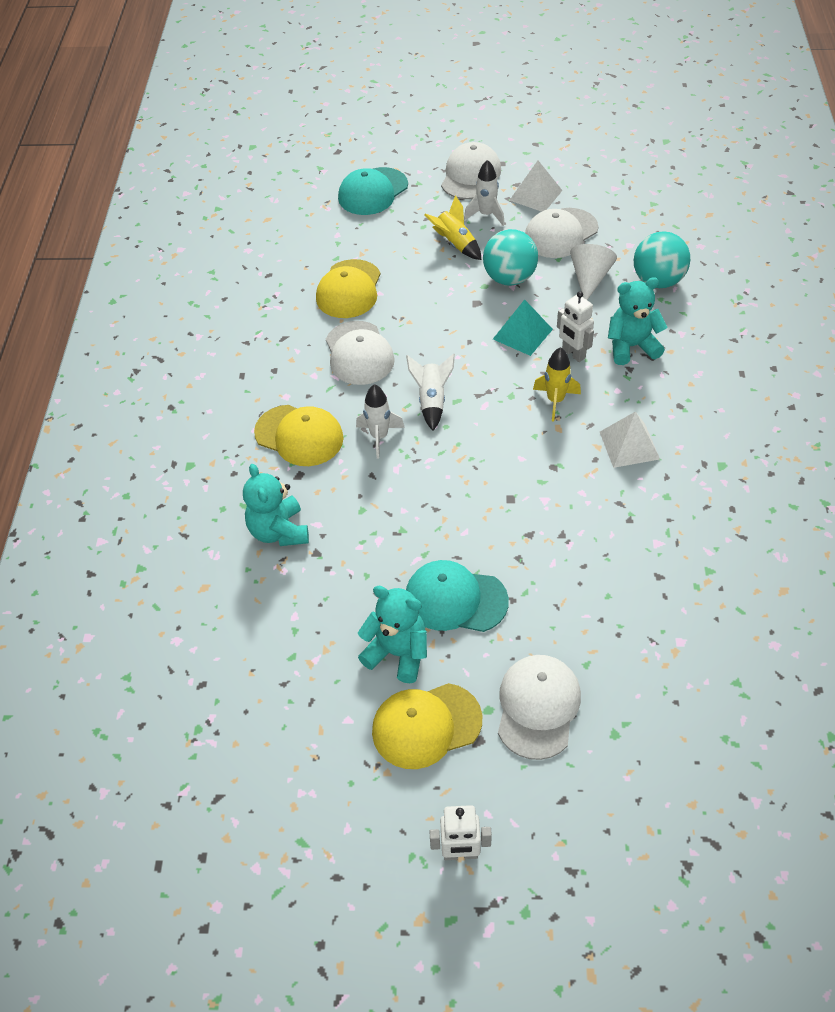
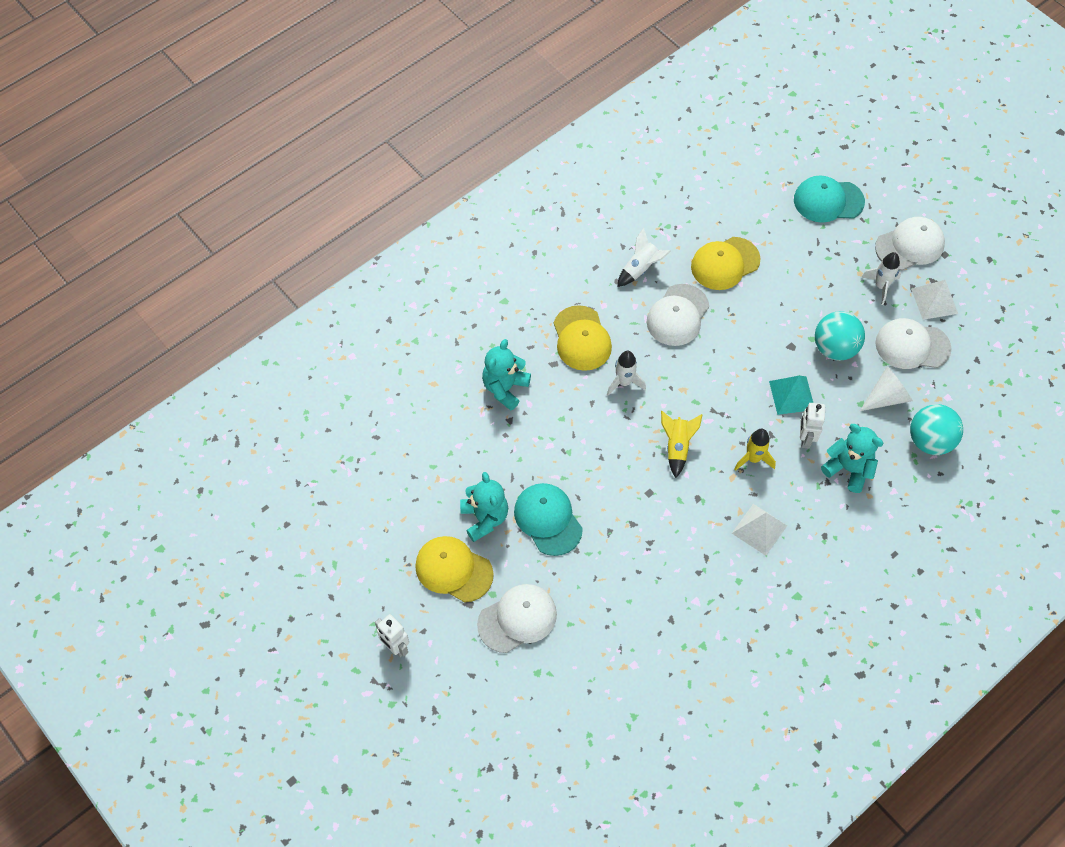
camera: 45 degrees right, 10 degrees up
white rocket [406,353,455,431] -> white rocket moved to [617,228,671,287]
yellow rocket [424,195,481,260] -> yellow rocket moved to [661,411,702,478]

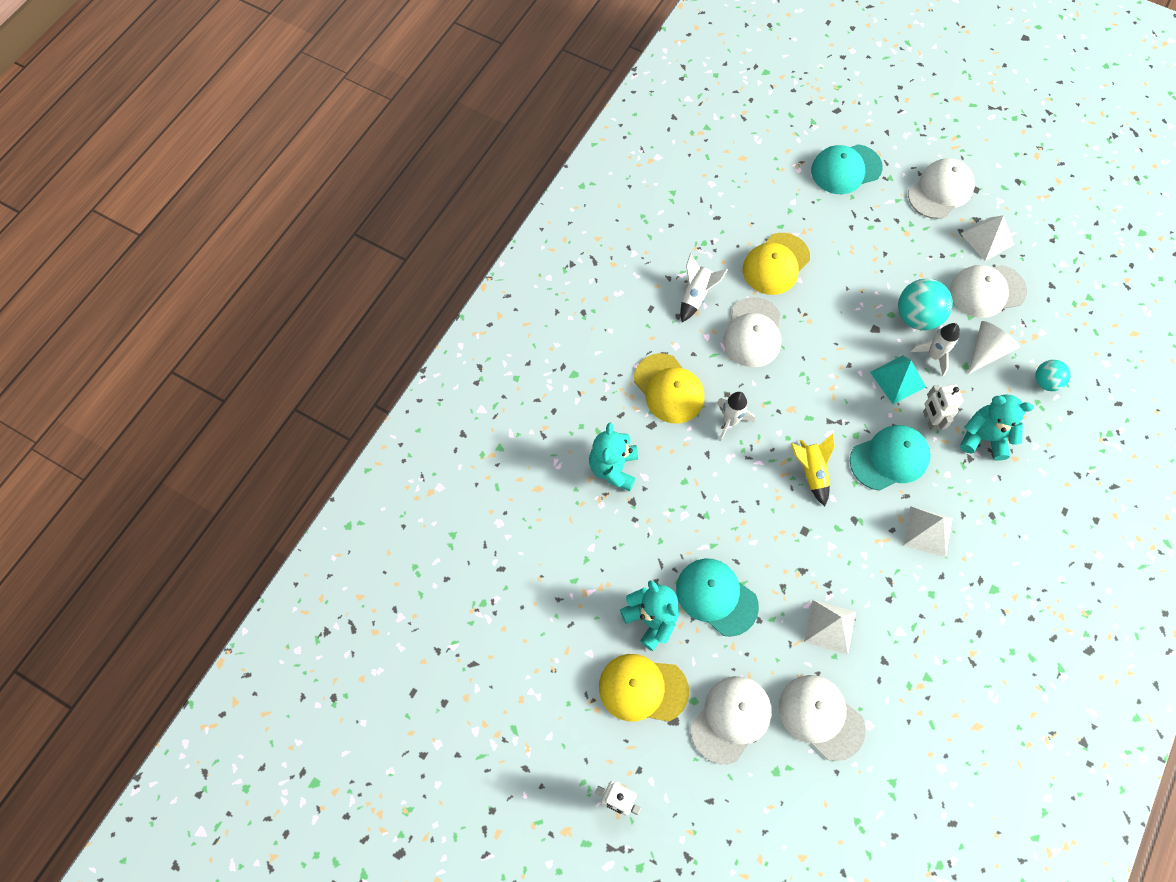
camera: 20 degrees left, 5 degrees up
yellow rocket [734,429,776,471] -> turquoise cap [850,425,931,491]
white rocket [861,252,901,305] -> white rocket moved to [910,323,960,376]
turquoise ball [910,404,963,455] -> turquoise ball [1035,360,1071,391], size x0.60
none -> white cap [779,675,866,761]
none -> white pyramid [804,600,856,655]

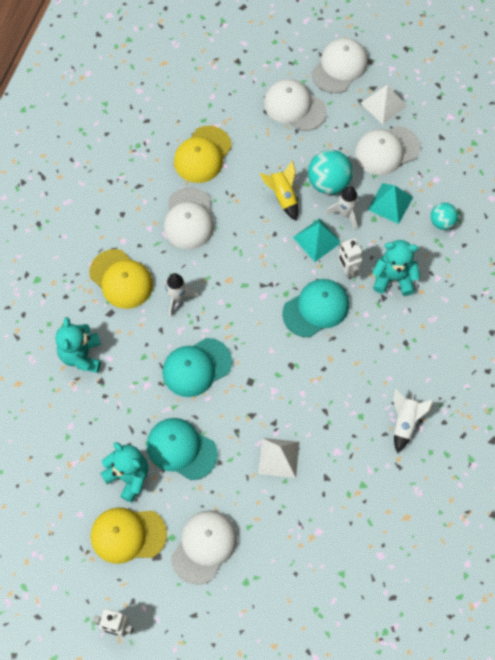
camera: 10 degrees left, 0 degrees up
white rocket [680,253,728,322] -> white rocket moved to [393,389,434,453]
white cap [779,675,866,761] -> white cap moved to [264,79,327,131]
yellow rocket [791,434,835,506] -> yellow rocket moved to [260,160,298,221]
turquoise cap [811,144,883,194] -> turquoise cap moved to [162,338,232,397]
white pyramid [903,506,952,557] -> none
white cone [968,321,1020,374] -> turquoise pyramid [368,183,413,224]

